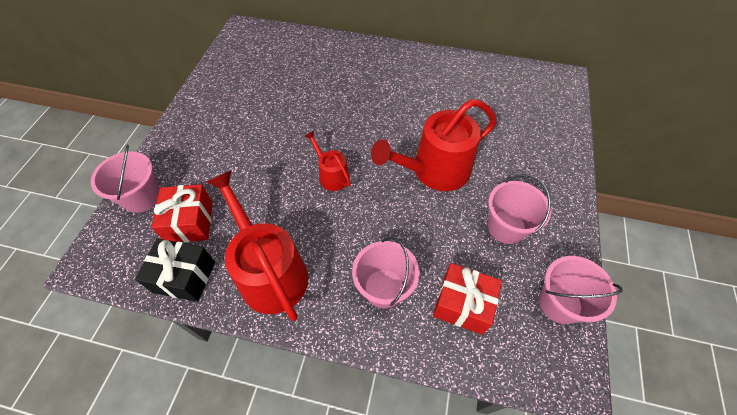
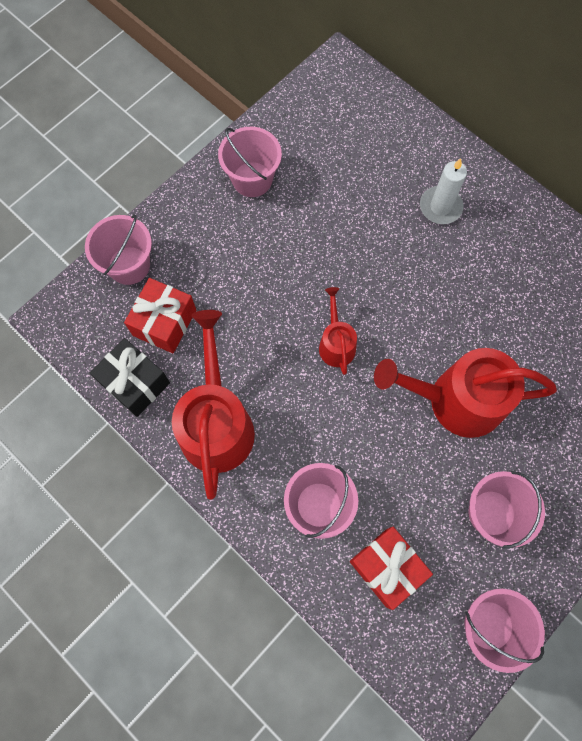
camera: 30 degrees right, 15 degrees up
none -> pink bucket [218,127,282,197]
none -> white candle [420,158,467,224]

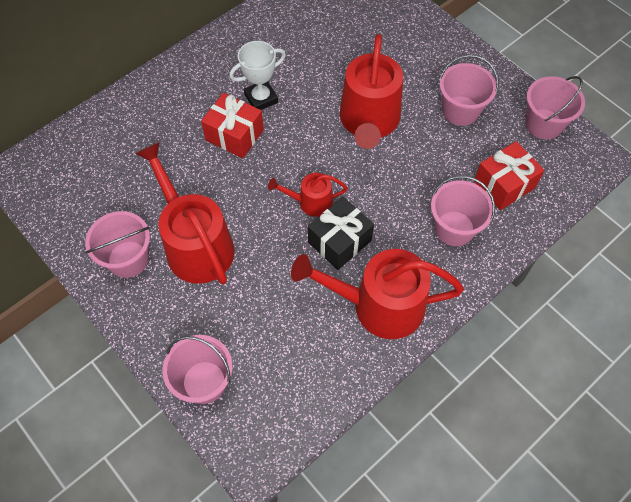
camera: 85 degrees left, 10 degrees down
black gift [90,338,170,417] -> black gift moved to [308,197,374,270]
red gift [124,278,196,353] -> red gift moved to [201,93,264,158]
white candle [420,158,467,224] -> none
none -> red watering can [135,142,235,284]
none -> white trophy [229,41,286,110]

